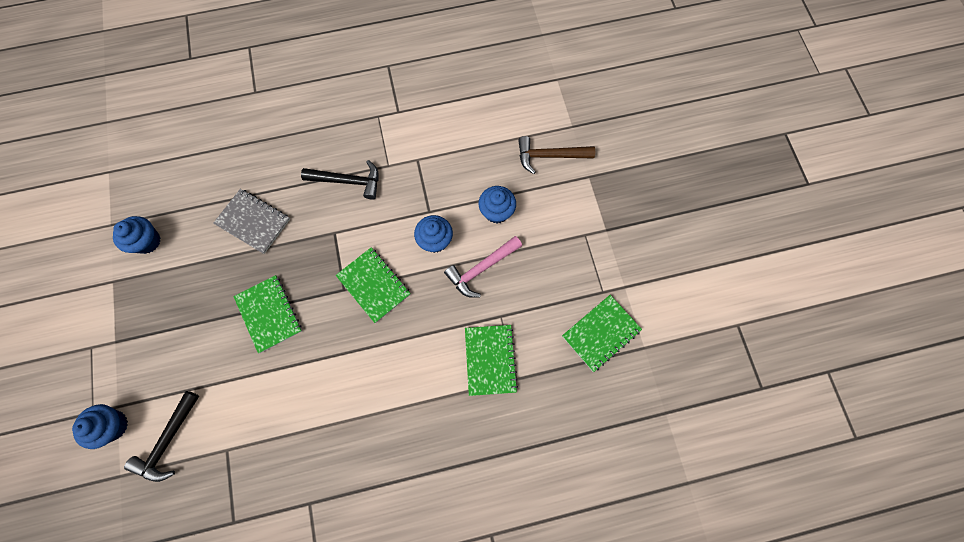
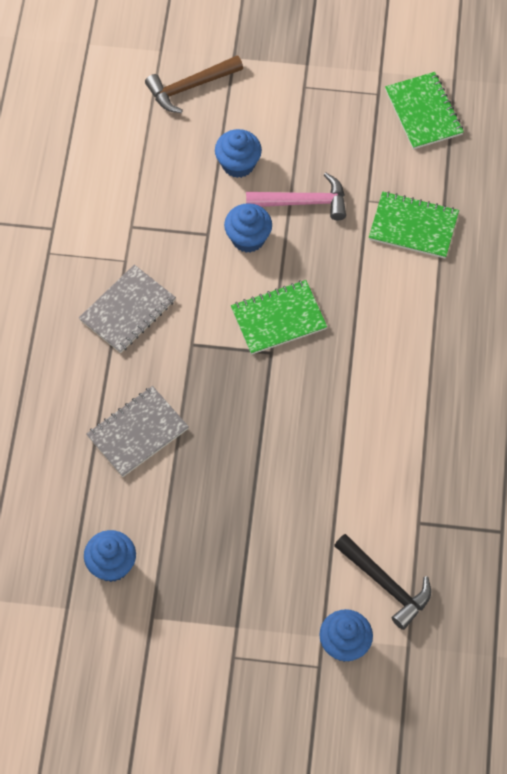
camera: 70 degrees left, 10 degrees down
green notebook [234,275,302,354] -> none
black hammer [301,160,378,200] -> grey notebook [79,265,176,353]
pink hammer [444,236,522,298] -> pink hammer turned 75 degrees counterclockwise [246,173,346,220]
brown hammer [518,136,595,174] -> brown hammer turned 45 degrees clockwise [145,55,243,113]

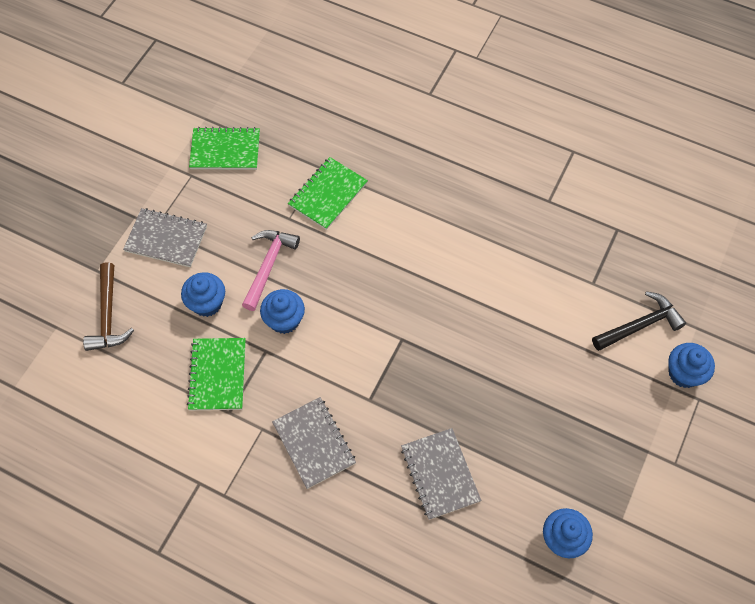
camera: 70 degrees left, 0 degrees up
green notebook [231,280,327,355] -> green notebook moved to [187,338,246,410]
none -> grey notebook [123,208,207,267]

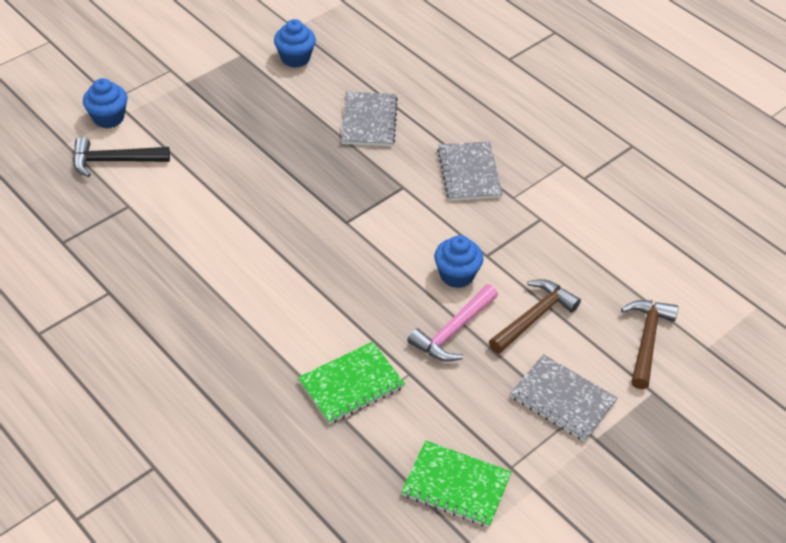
camera: 160 degrees left, 15 degrees down
blue cupcake [181,272,225,317] -> brown hammer [489,279,581,354]
green notebook [187,338,246,410] -> none

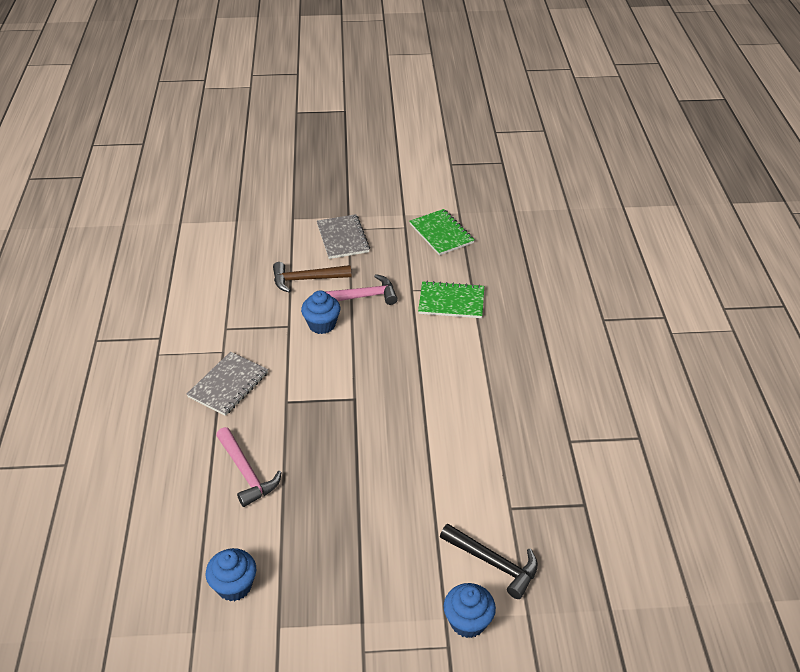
camera: 140 degrees left, 5 degrees down
grey notebook [341,92,398,146] -> pink hammer [216,427,282,507]
brown hammer [621,300,678,389] -> none

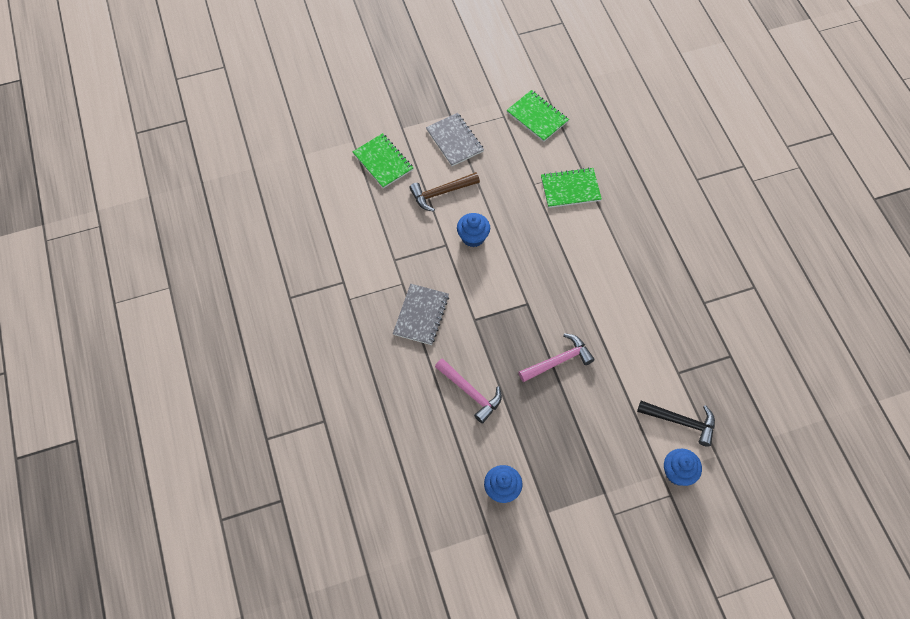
camera: 15 degrees left, 20 degrees up
pink hammer [325,274,398,305] -> pink hammer moved to [518,333,595,382]
none -> green notebook [352,133,413,189]

